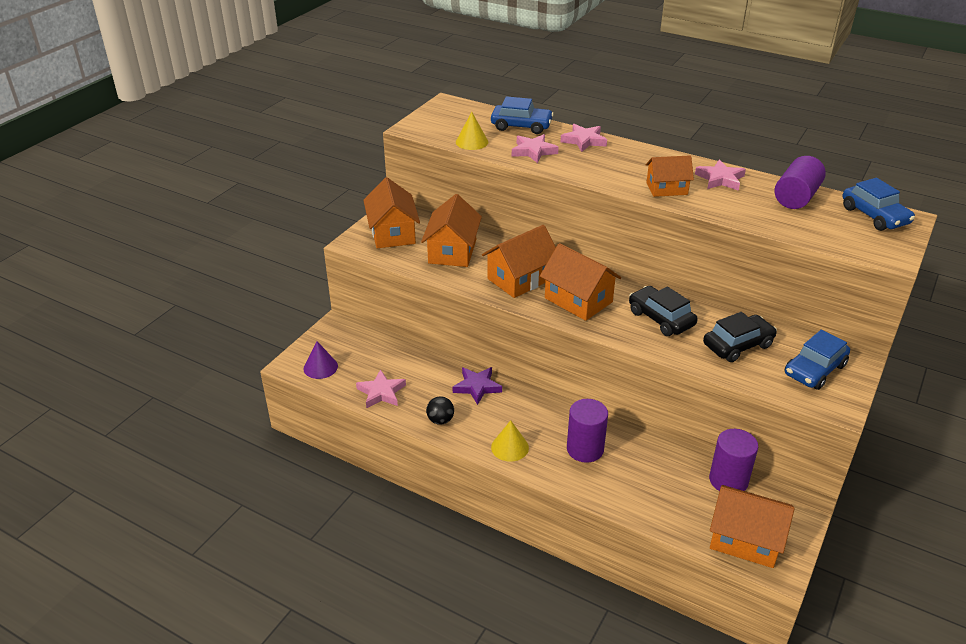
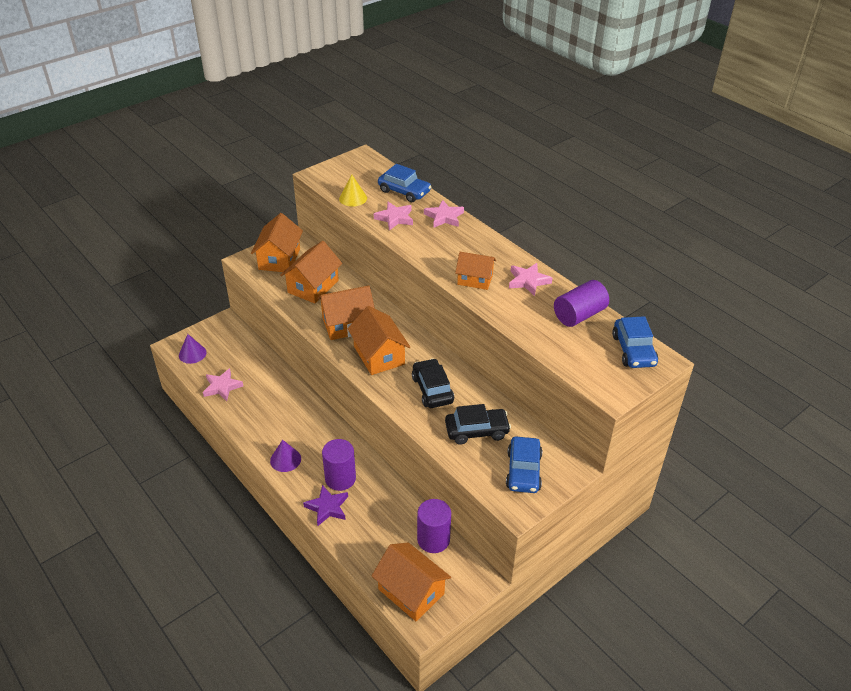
camera: 20 degrees right, 5 degrees up
black ball [426,396,454,425] -> none
purple star [453,367,502,405] -> purple star moved to [303,485,348,526]
yellow cone [491,420,529,462] -> purple cone [270,440,301,472]
blue car [784,330,850,390] -> blue car turned 60 degrees counterclockwise [506,437,542,493]

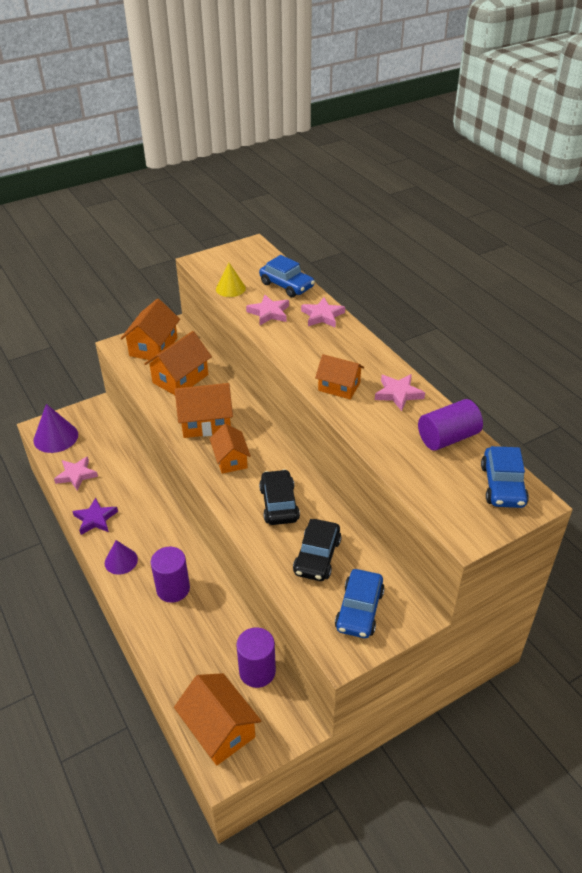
camera: 10 degrees right, 0 degrees up
purple cone [179,334,207,364] -> purple cone [33,404,78,453], size x1.56
purple star [303,485,348,526] -> purple star moved to [72,497,118,535]
orange house [347,306,410,375] -> orange house [210,424,251,474], size x0.67
black car [445,404,511,445] -> black car turned 105 degrees clockwise [293,519,341,581]

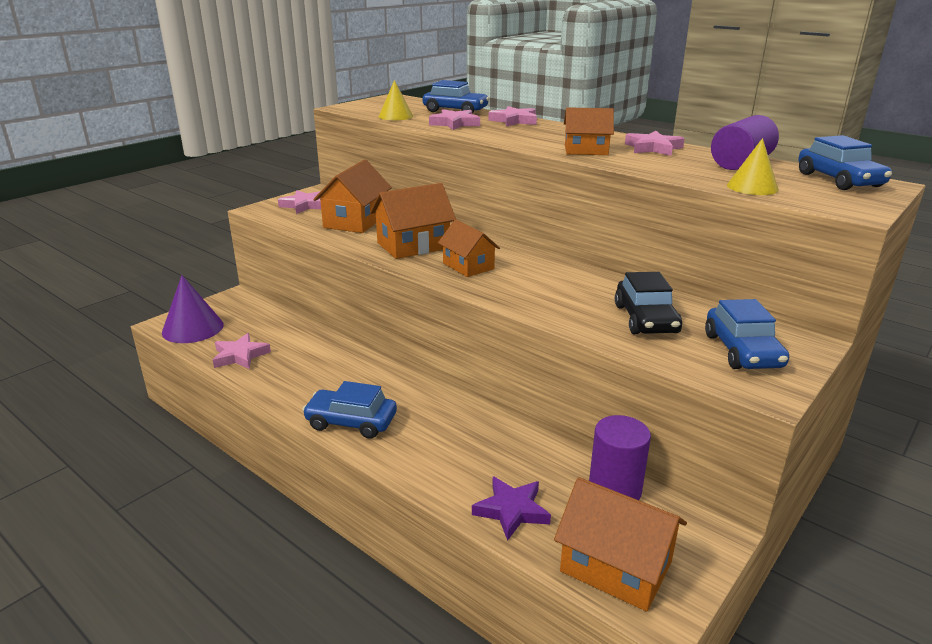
camera: 20 degrees left, 15 degrees down
purple star [72,497,118,535] -> purple star moved to [472,476,551,541]
purple cone [105,540,138,575] -> blue car [302,381,397,439]
orange house [121,298,180,361] -> pink star [278,190,321,214]
purple cylinder [151,547,190,603] -> none
black car [259,469,300,525] -> none
none -> yellow cone [727,138,779,195]

